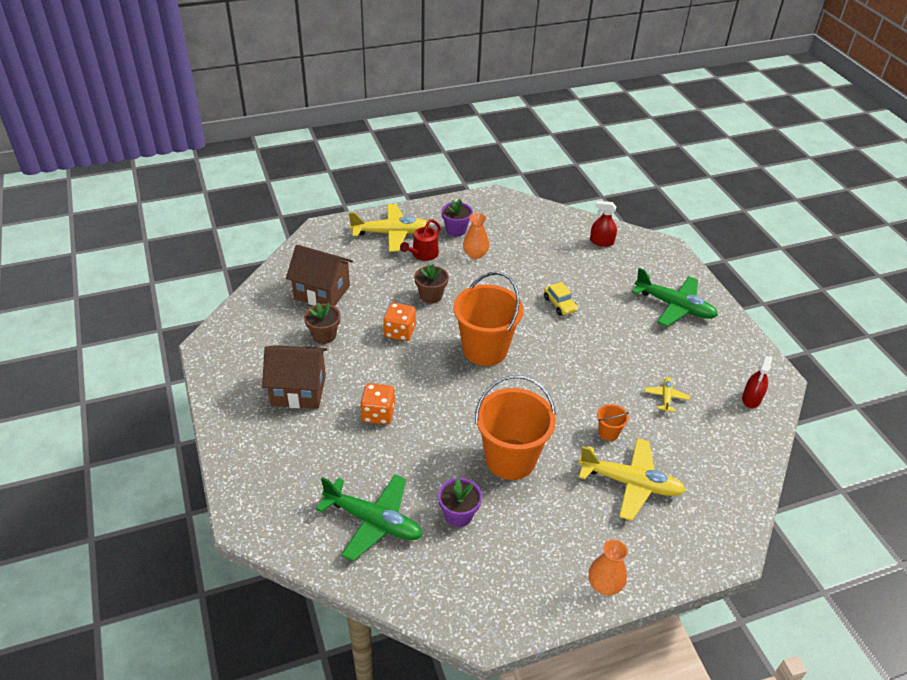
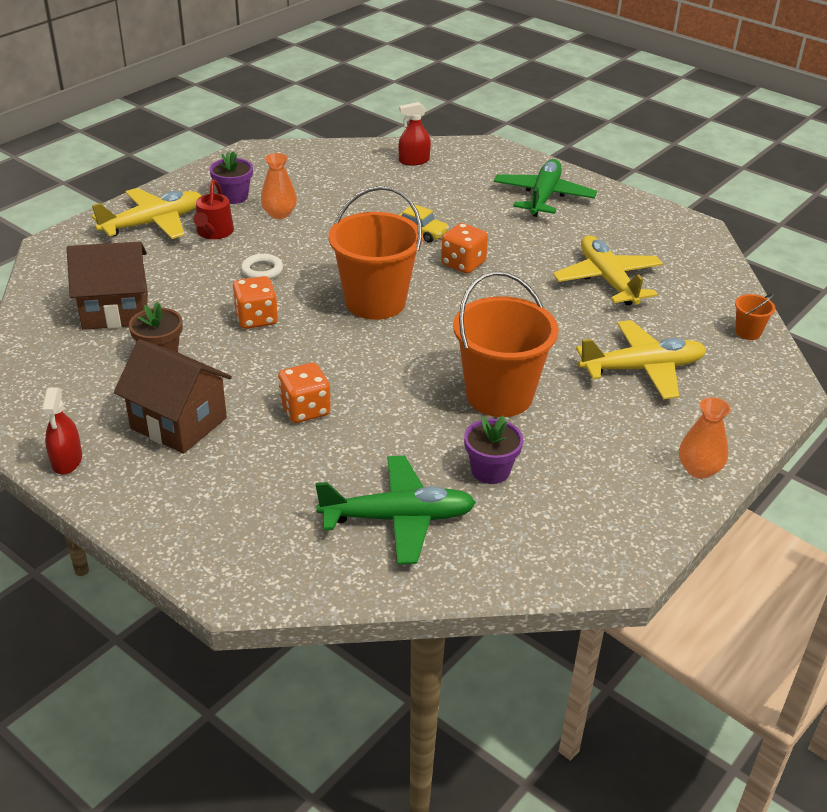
camera: 30 degrees left, 5 degrees down
brown house [262,345,327,409] -> brown house turned 60 degrees clockwise [114,339,232,454]
brown flower pot [414,264,449,304] -> white ring [241,254,283,279]
orange bucket [597,404,629,441] -> orange bucket moved to [735,293,775,340]
green plane [632,268,718,327] -> green plane turned 75 degrees counterclockwise [494,159,597,217]
yellow plane [645,377,690,413] -> yellow plane [553,235,663,306], size x2.07
red spray bottle [742,356,773,408] -> red spray bottle moved to [42,387,82,475]
none -> orange dice [441,223,488,274]

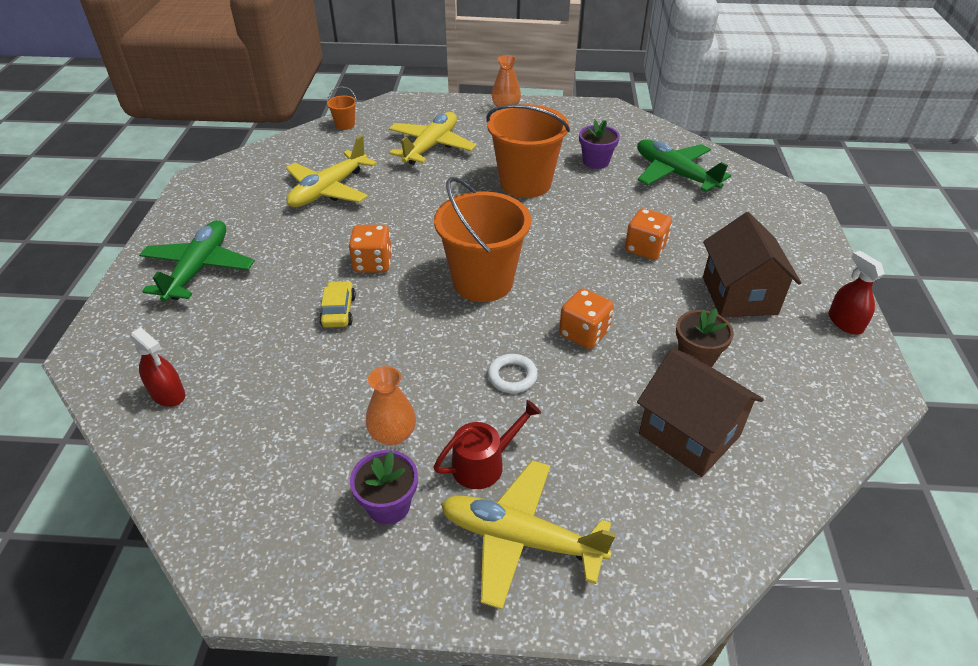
camera: 125 degrees left, 5 degrees up
red spray bottle [42,387,82,475] -> red spray bottle turned 75 degrees counterclockwise [829,251,885,335]
green plane [494,159,597,217] -> green plane turned 120 degrees clockwise [139,220,255,302]
yellow plane [576,320,706,399] -> yellow plane turned 75 degrees clockwise [389,112,476,165]

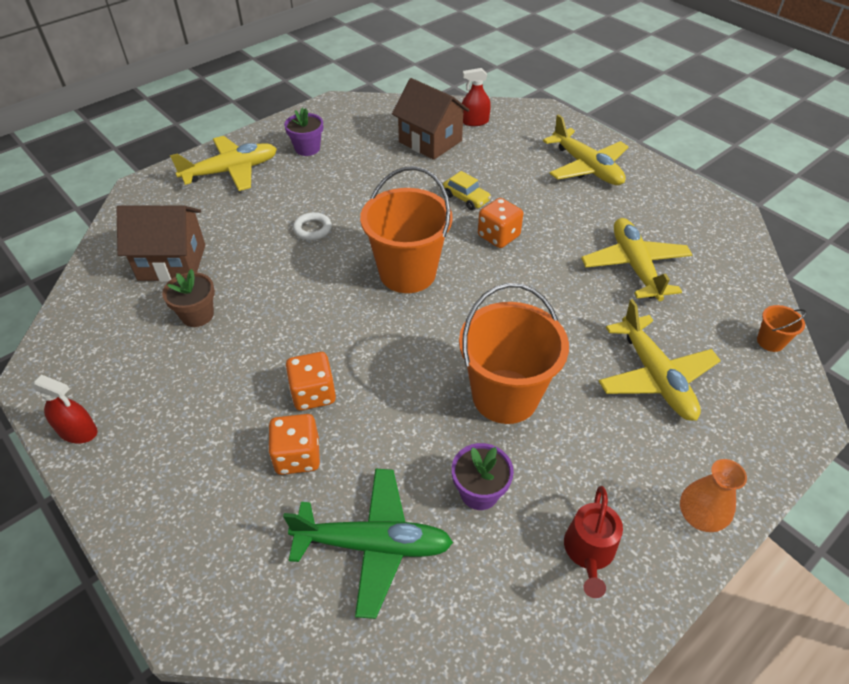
camera: 135 degrees right, 5 degrees up
green plane [139,220,255,302] -> yellow plane [543,114,628,185]
orange vase [366,366,416,445] -> none
red watering can [433,400,541,489] -> red watering can moved to [564,486,623,598]
orange dice [559,288,614,349] -> orange dice moved to [268,414,320,475]
brown house [703,212,801,318] -> brown house moved to [392,78,470,160]

